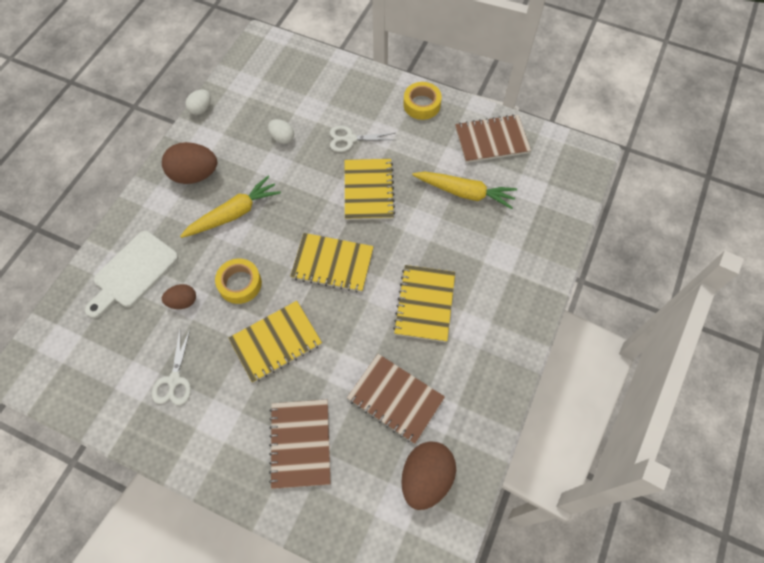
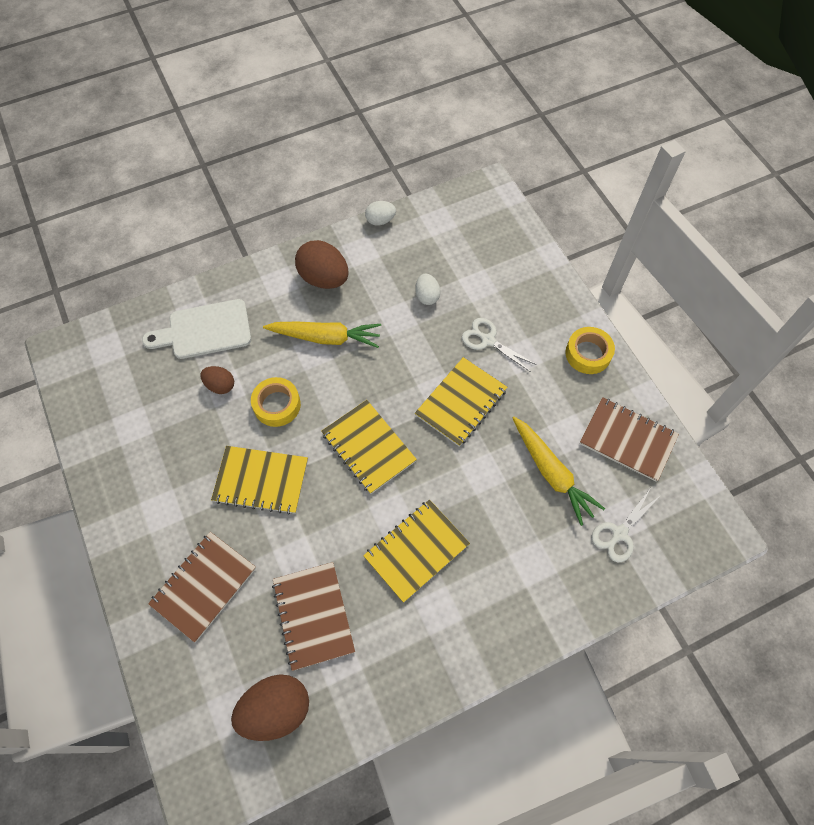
camera: 40 degrees right, 0 degrees up
white scissors [152,330,191,405] -> white scissors moved to [591,488,661,562]

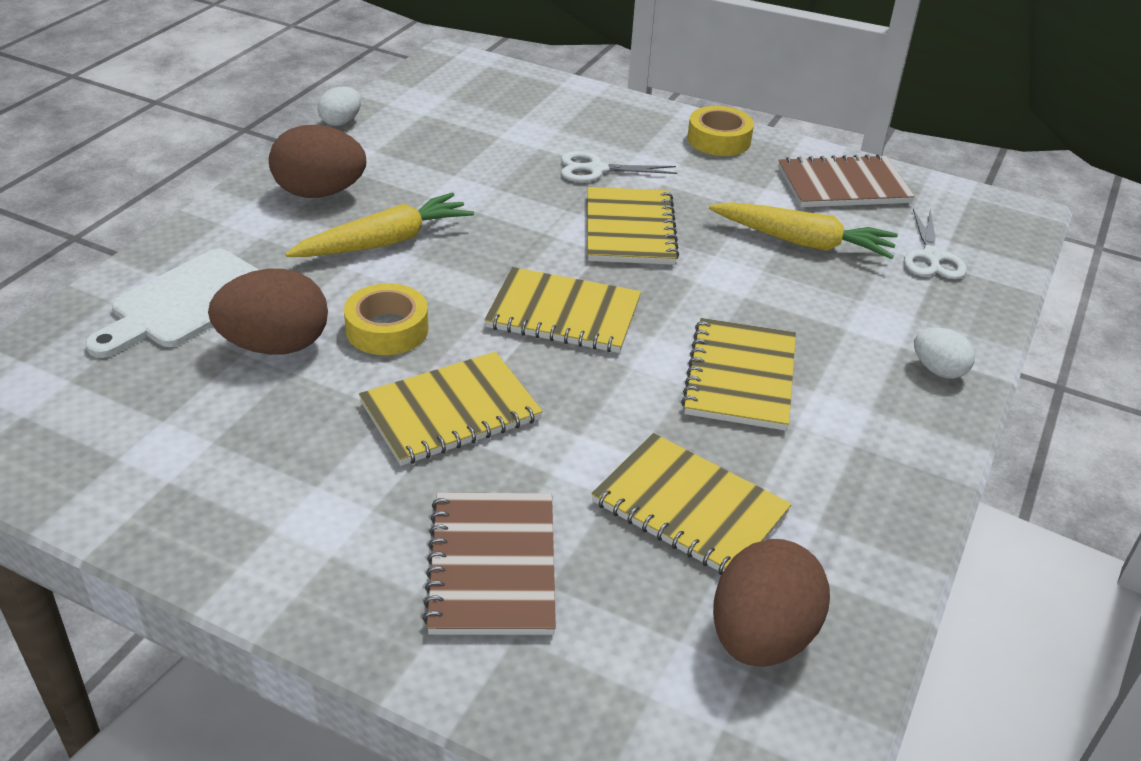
camera: 40 degrees left, 25 degrees down
brown egg [200,366,234,394] -> brown egg [208,269,328,355], size x1.80
brown notebook [272,562,355,671] -> yellow notebook [591,433,792,575]
white egg [415,274,440,305] -> white egg moved to [914,328,975,379]

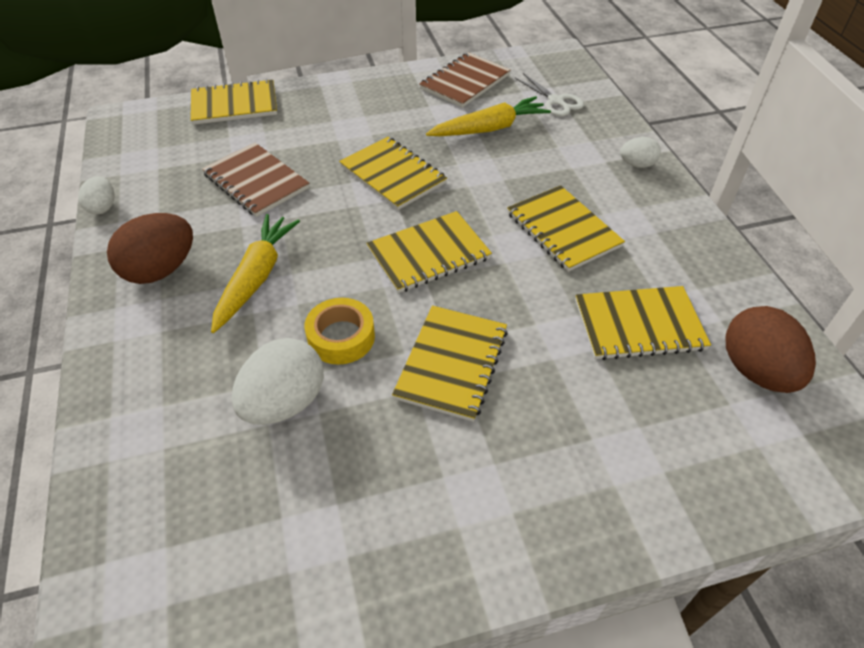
camera: 40 degrees left, 10 degrees up
white cutting board [85,249,259,358] -> none
brown egg [208,269,328,355] -> white egg [232,338,324,425]
brown notebook [423,492,556,635] -> brown notebook moved to [202,143,309,217]
white scissors [561,151,677,182] -> none
yellow tape [687,106,754,156] -> none
none -> yellow notebook [190,79,277,125]

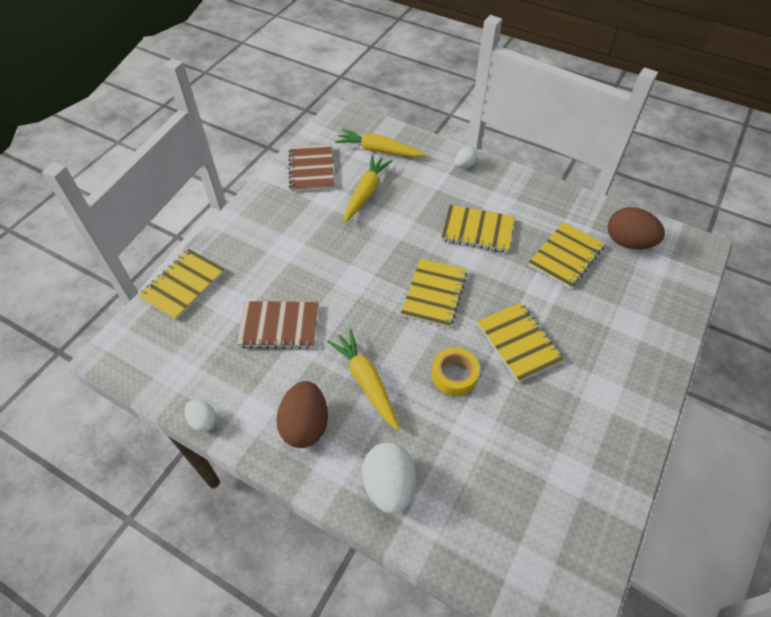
camera: 45 degrees left, 5 degrees up
white egg [232,338,324,425] -> white egg moved to [362,443,416,514]
yellow notebook [339,137,447,210] -> none
white scissors [515,73,584,116] -> yellow carrot [335,129,425,157]

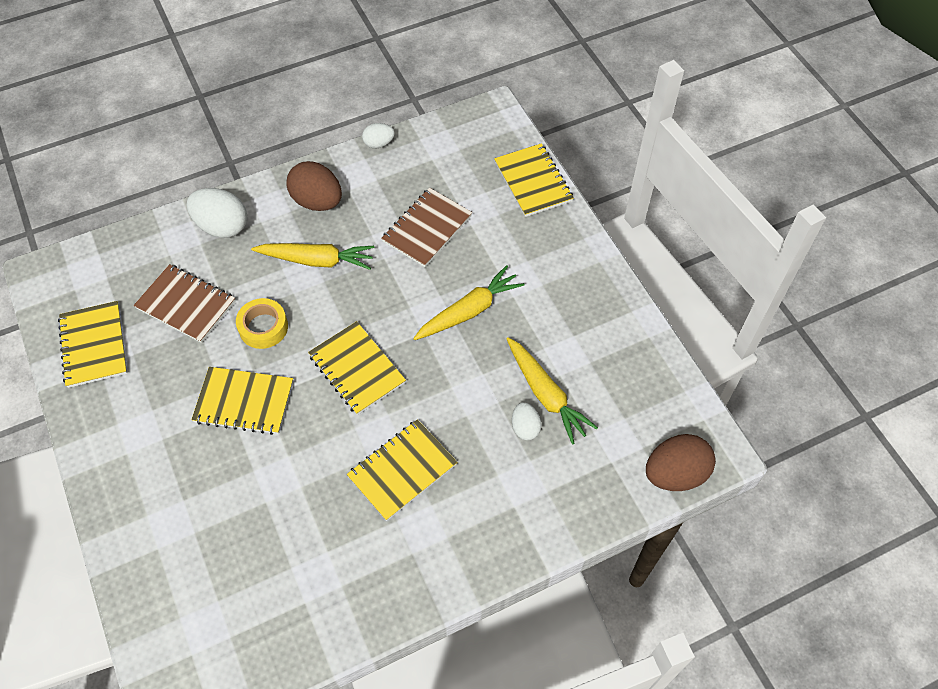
camera: 125 degrees right, 5 degrees up
brown notebook [289,144,334,192] -> brown notebook moved to [134,264,235,343]
yellow carrot [335,129,425,157] -> yellow carrot moved to [413,265,525,340]
white egg [455,146,478,168] -> white egg moved to [512,402,542,440]
yellow notebook [528,222,605,289] -> yellow notebook moved to [58,301,127,388]
brown egg [608,207,665,249] -> brown egg moved to [646,434,716,491]

